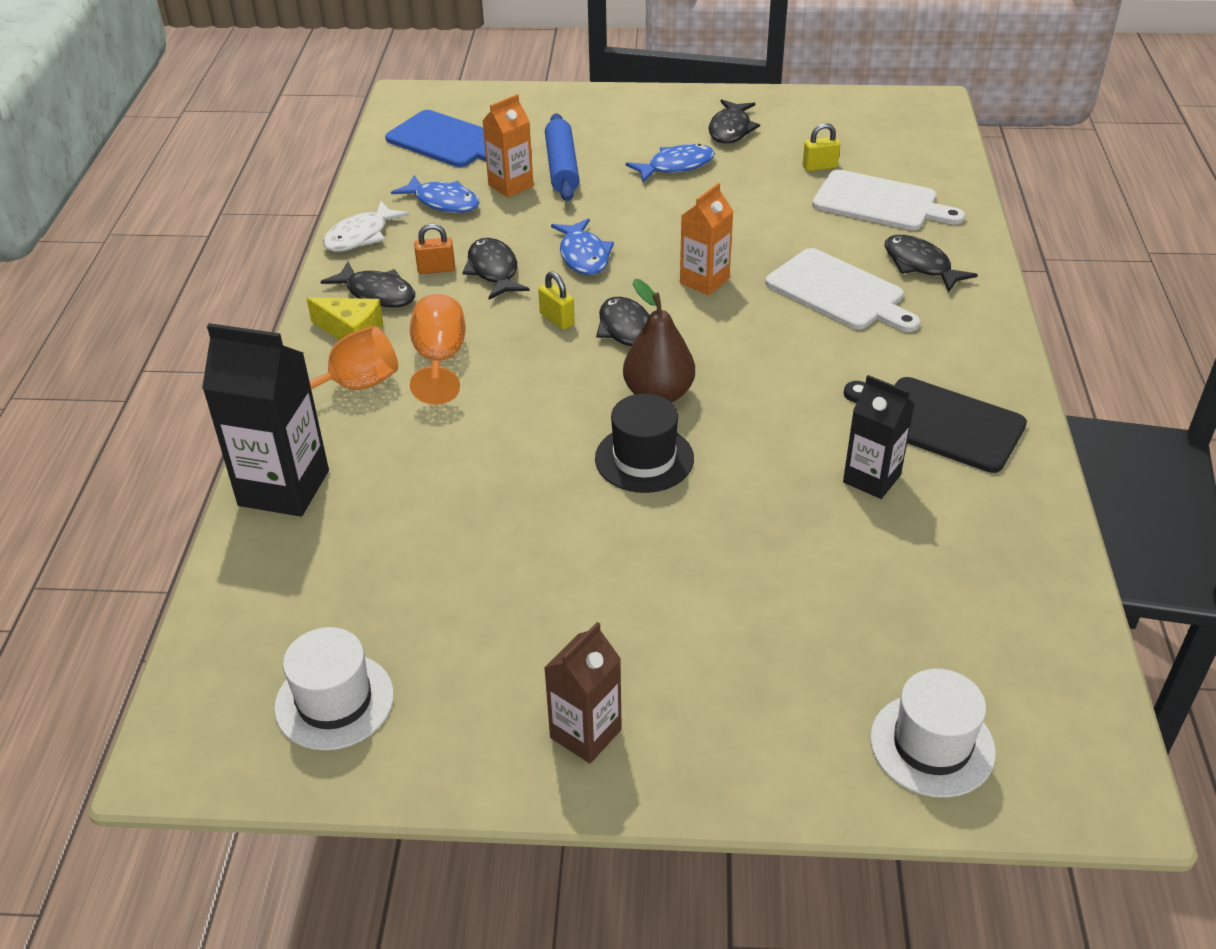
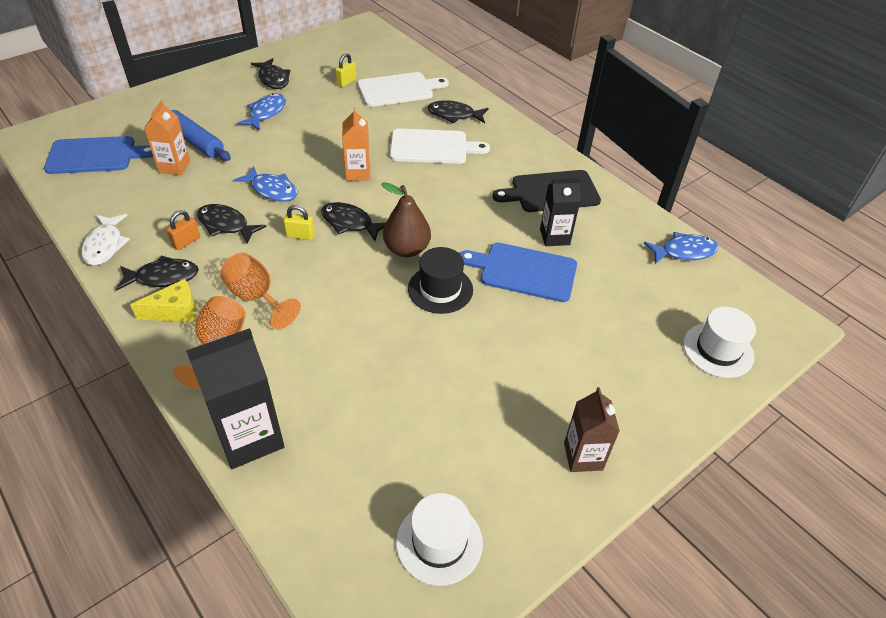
camera: 45 degrees left, 5 degrees up
blue fish [391,175,479,213] -> blue fish moved to [644,232,718,264]
none -> blue cutting board [460,243,577,302]

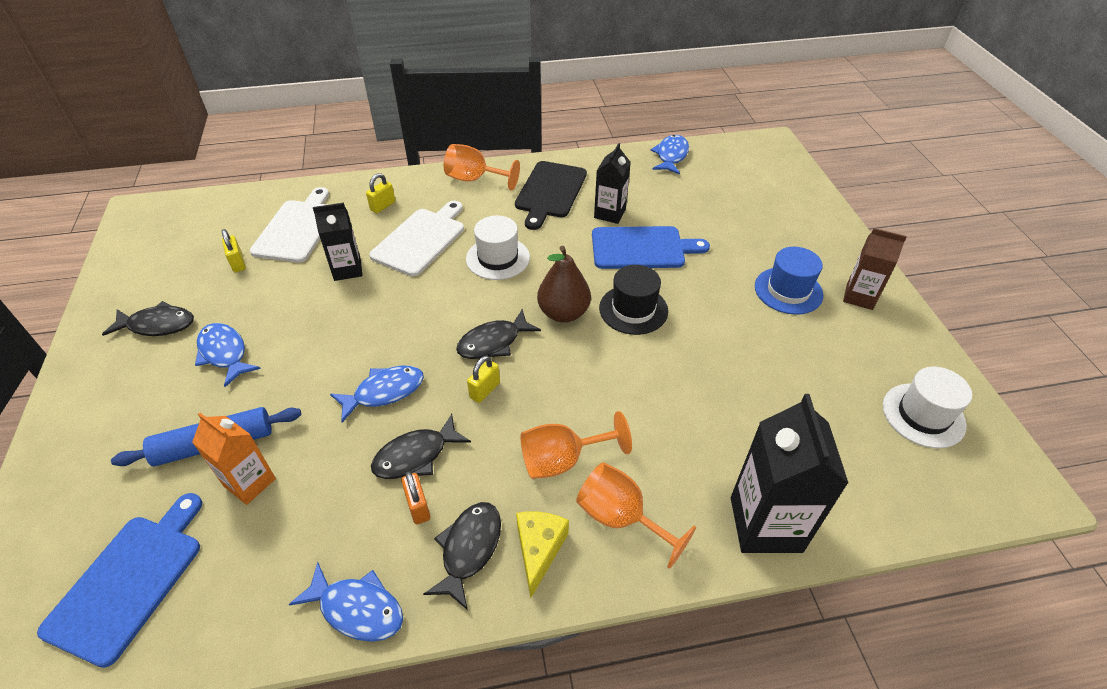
camera: 60 degrees left, 0 degrees up
white fish [81,214,130,265] -> blue fish [288,562,403,642]
orange carton [342,107,370,181] -> none
black fish [428,100,488,124] -> yellow padlock [366,173,395,213]
blue cutting board [460,243,577,302] -> blue cutting board turned 135 degrees counterclockwise [592,226,710,269]
white hat [683,307,756,378] -> white hat moved to [466,215,530,280]
none -> black carton [313,203,363,281]
none -> orange goblet [444,144,520,191]
none -> blue hat [755,247,824,315]

